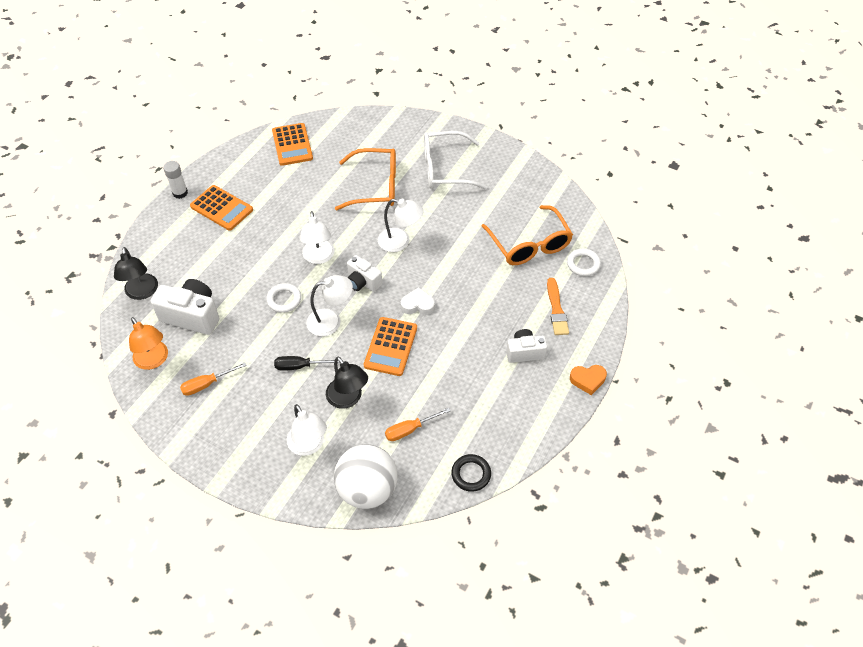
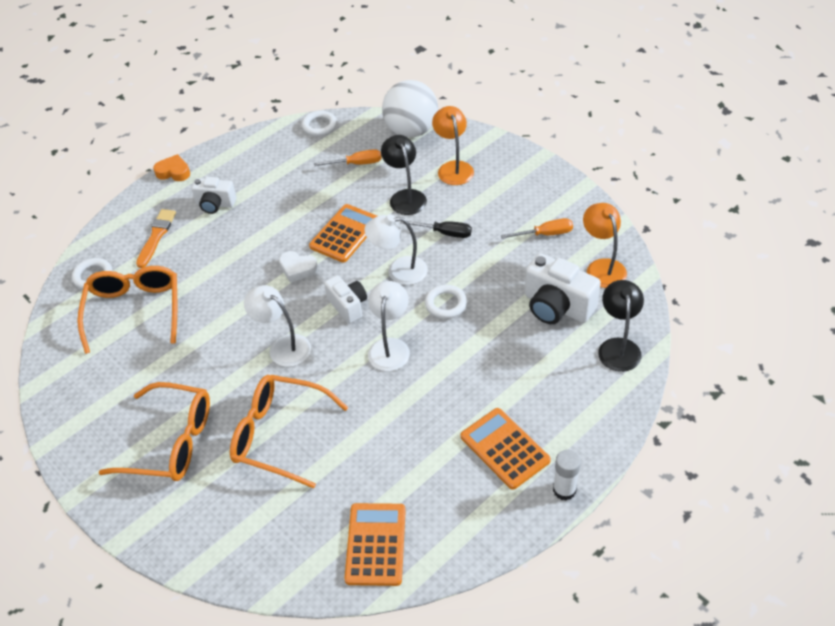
camera: 160 degrees left, 5 degrees down
white lamp [287,404,327,456] -> orange lamp [432,106,474,185]
white glasses [424,131,488,190] -> orange glasses [98,382,210,481]
black ring [451,454,491,492] -> white ring [302,111,337,136]

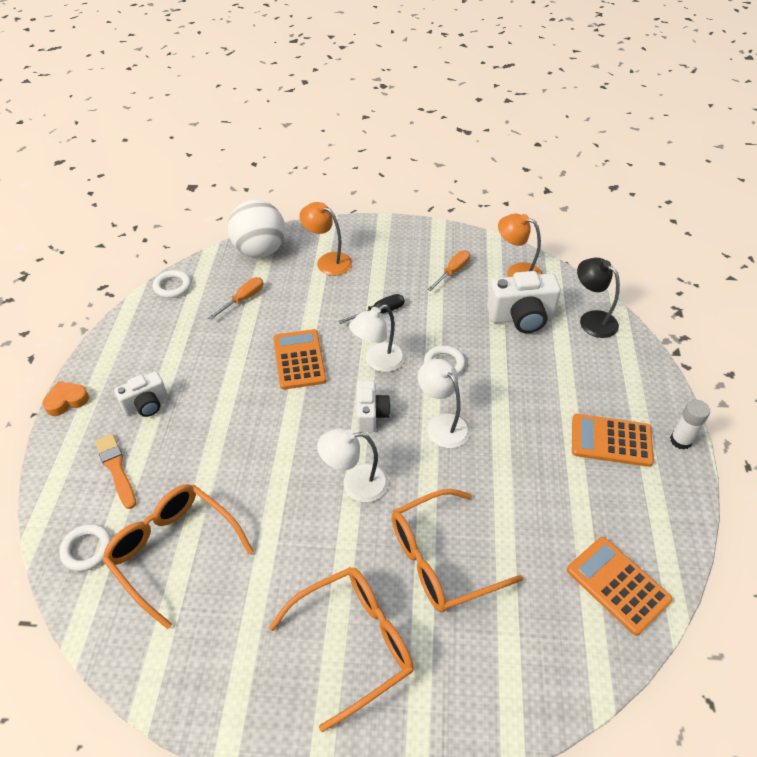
camera: 45 degrees left, 0 degrees up
white heart [279,251,318,283] -> none
white camera [324,275,367,324] -> white camera turned 75 degrees clockwise [357,381,391,432]
black lamp [381,135,427,215] -> none

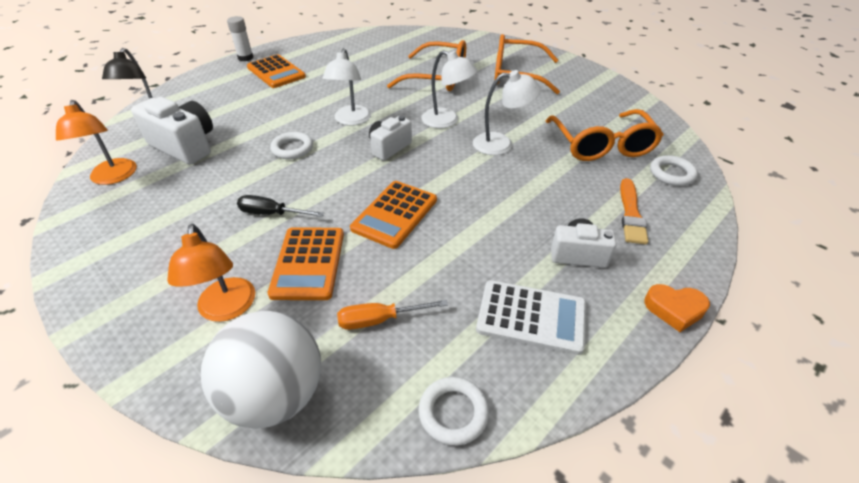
camera: 140 degrees left, 5 degrees down
white lamp [349,304,405,372] -> white lamp moved to [473,70,541,155]
orange screwdriver [428,250,470,291] -> none
orange calculator [567,537,673,636] -> orange calculator moved to [267,227,344,300]
none -> white calculator [476,280,586,355]

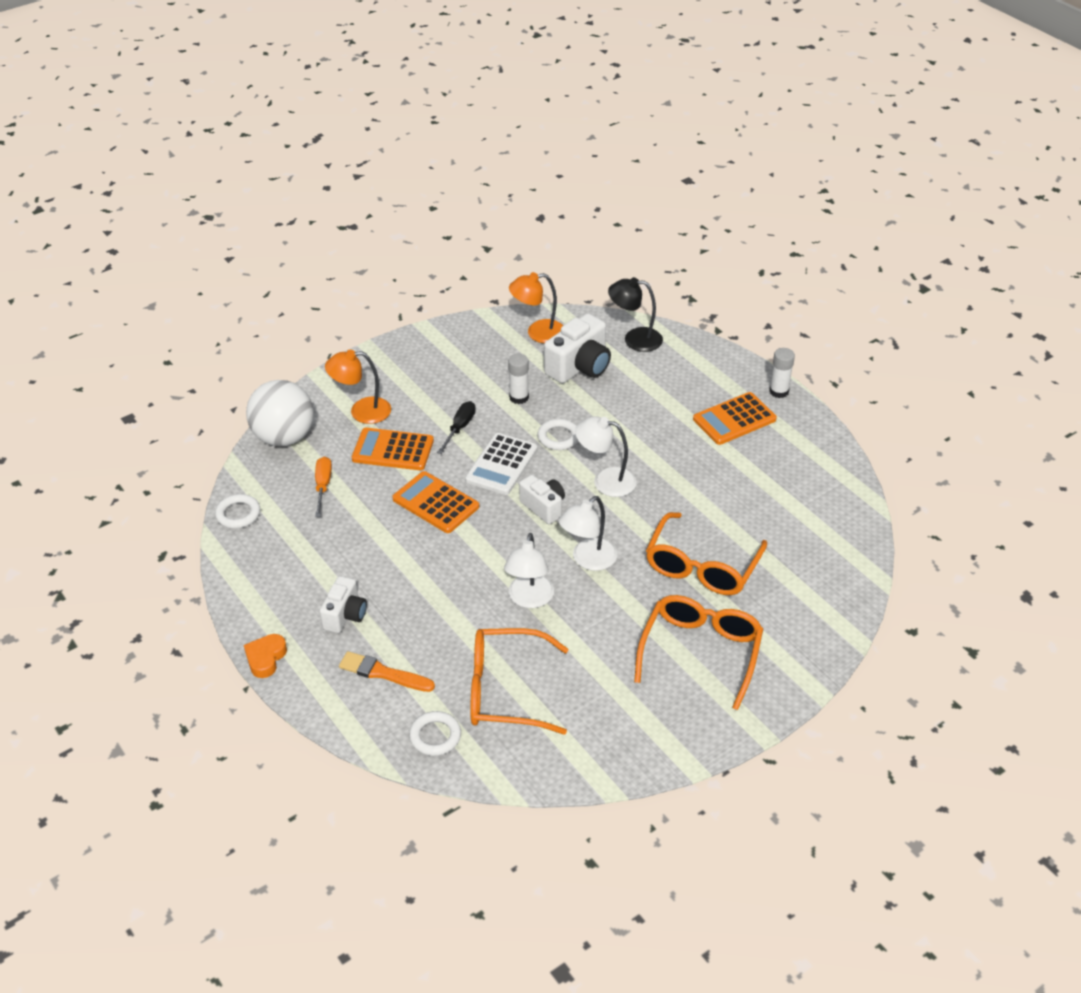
camera: 100 degrees right, 0 degrees up
white calculator [476,280,586,355] -> white calculator moved to [465,433,538,495]
none -> white glue stick [508,354,529,404]

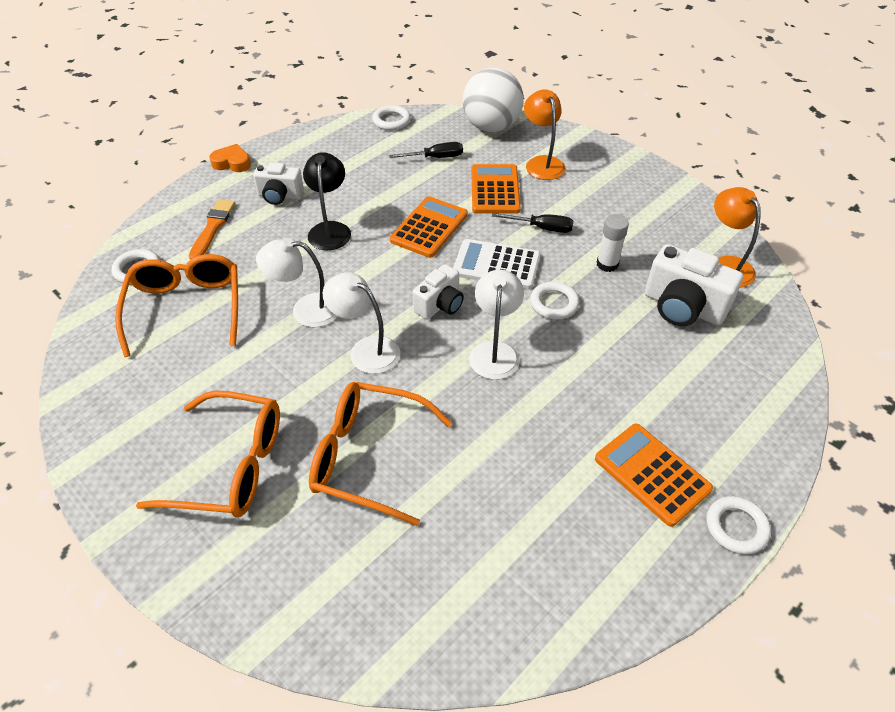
camera: 80 degrees right, 5 degrees up
orange screwdriver [315,456,332,517] -> black screwdriver [389,142,463,158]
black lamp [608,277,663,352] -> black lamp moved to [303,152,351,250]
white glue stick [769,348,795,398] -> white ring [706,496,771,554]

